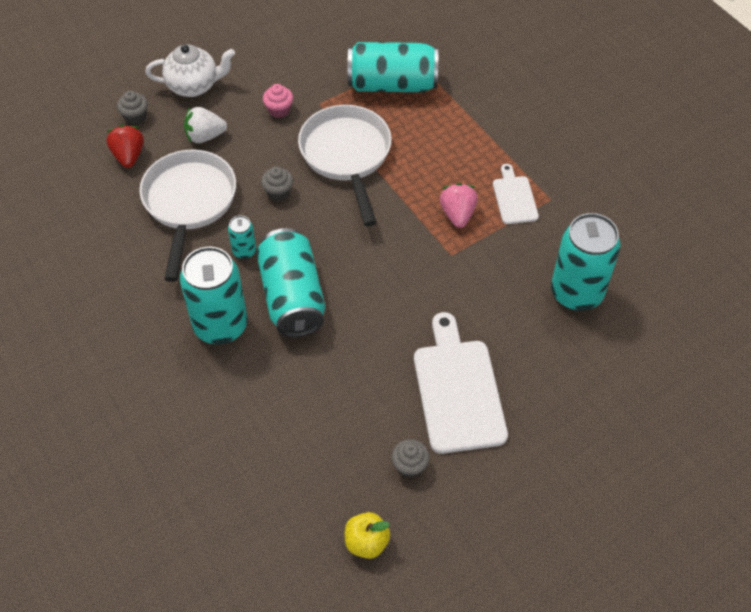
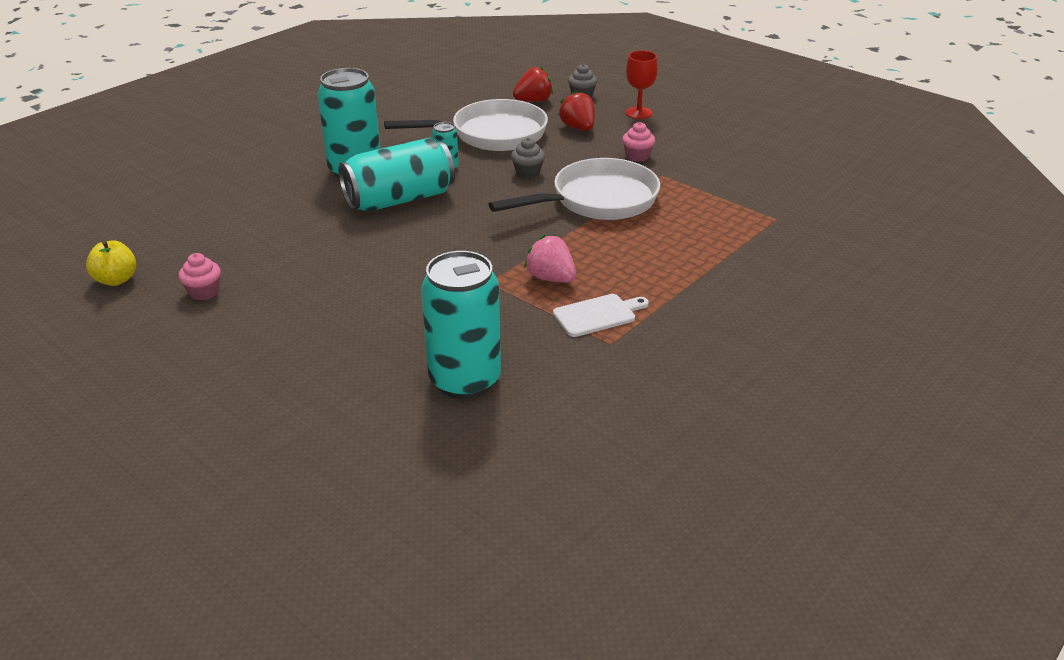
camera: 75 degrees right, 20 degrees down
white teapot [145,44,235,97] -> red goblet [625,51,658,119]
white strawberry [184,107,227,143] -> red strawberry [558,91,595,131]
turquoise can [347,42,438,92] -> none
grey cupcake [391,439,430,478] -> pink cupcake [178,253,221,300]
white cutting board [414,312,508,454] -> none
pink strawberry [440,183,478,228] -> pink strawberry turned 120 degrees counterclockwise [524,234,576,283]

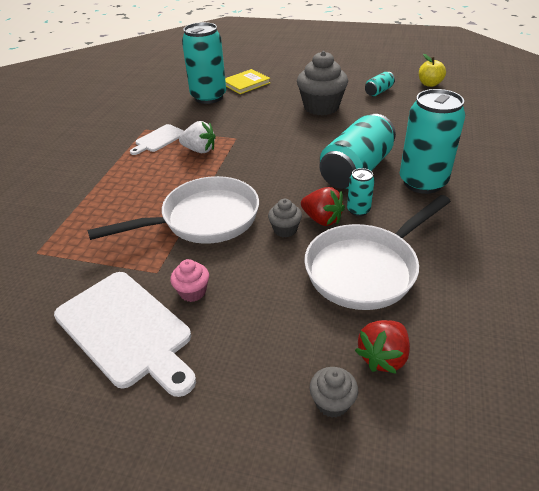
camera: 155 degrees right, 5 degrees up
pink cupcake [178,253,221,300] -> turquoise can [365,72,395,96]
white pan [489,158,660,220] -> white pan turned 150 degrees counterclockwise [87,176,259,244]
pink strawberry [524,234,576,283] -> white strawberry [179,121,216,153]
red strawberry [558,91,595,131] -> red strawberry moved to [301,187,345,226]
red goblet [625,51,658,119] -> none
none -> white cutting board [54,272,196,397]
none -> yellow book [225,69,270,94]
none -> grey cupcake [297,51,348,116]

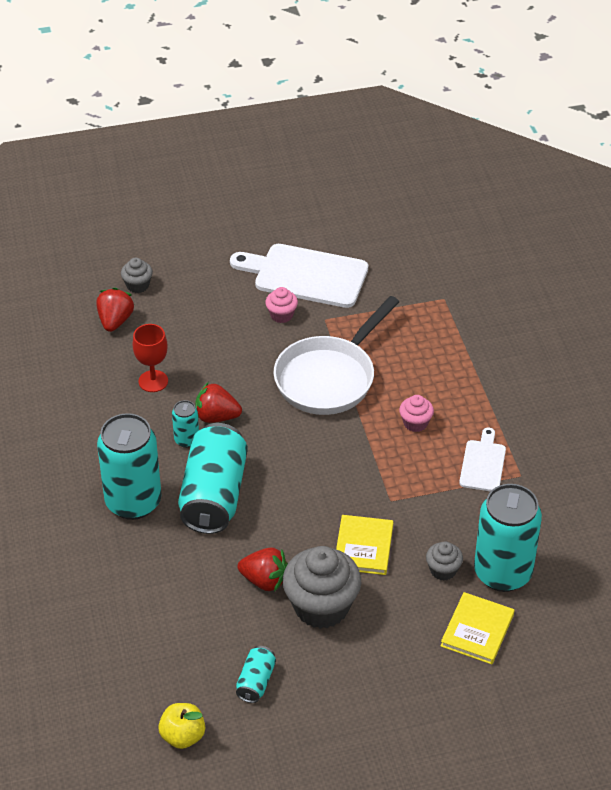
camera: 150 degrees right, 5 degrees up
white strawberry [179,121,216,153] -> none
grey cupcake [268,199,302,237] -> grey cupcake moved to [426,541,463,581]
white pan [304,195,451,310] -> red goblet [132,324,168,392]
none -> red strawberry [238,547,288,592]
none -> yellow book [336,515,393,575]
none -> pink cupcake [399,395,434,432]

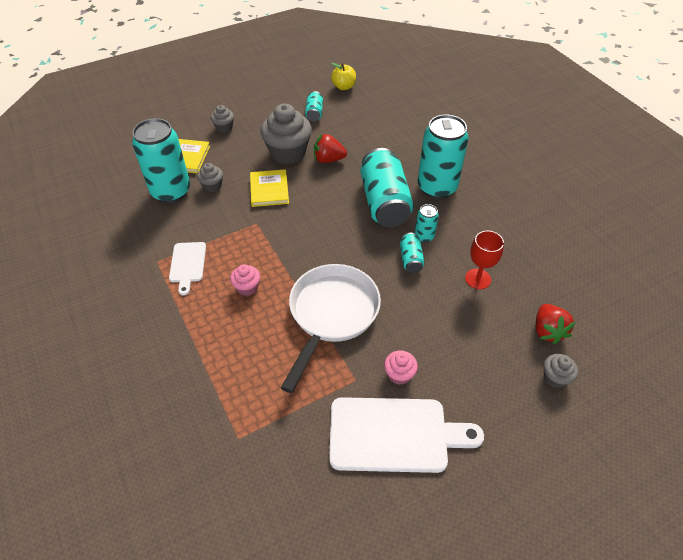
camera: 165 degrees right, 5 degrees up
red strawberry [195,383,242,423] -> turquoise can [400,233,425,273]
none -> grey cupcake [211,105,234,133]

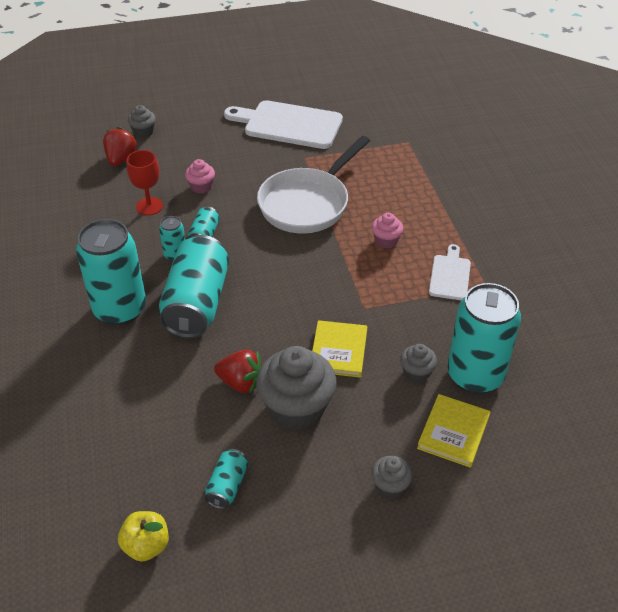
camera: 165 degrees left, 5 degrees down
pink cupcake [384,351,418,385] -> pink cupcake moved to [185,159,215,194]

